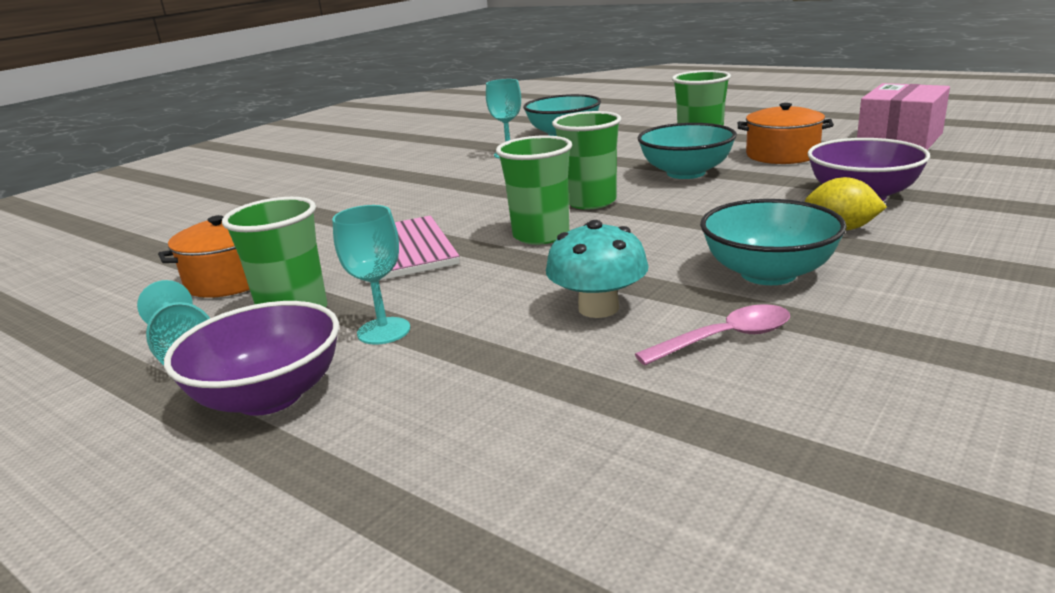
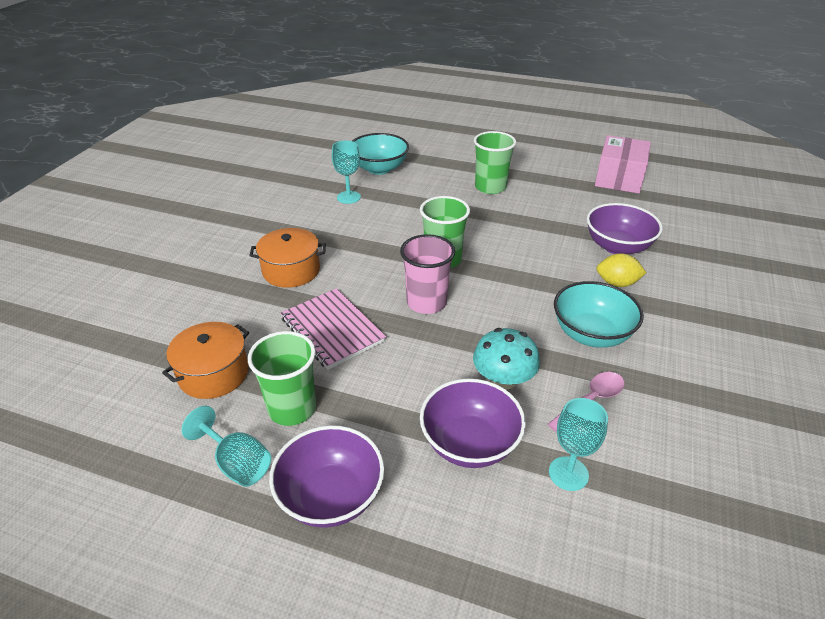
camera: 20 degrees left, 15 degrees up
turquoise goblet [332,205,410,345] -> turquoise goblet moved to [549,398,608,491]
green cup [496,135,572,245] -> pink cup [400,234,455,314]
turquoise bowl [637,123,737,179] -> none
orange pot [738,103,834,164] -> orange pot moved to [249,228,326,288]
none -> purple bowl [420,379,526,468]

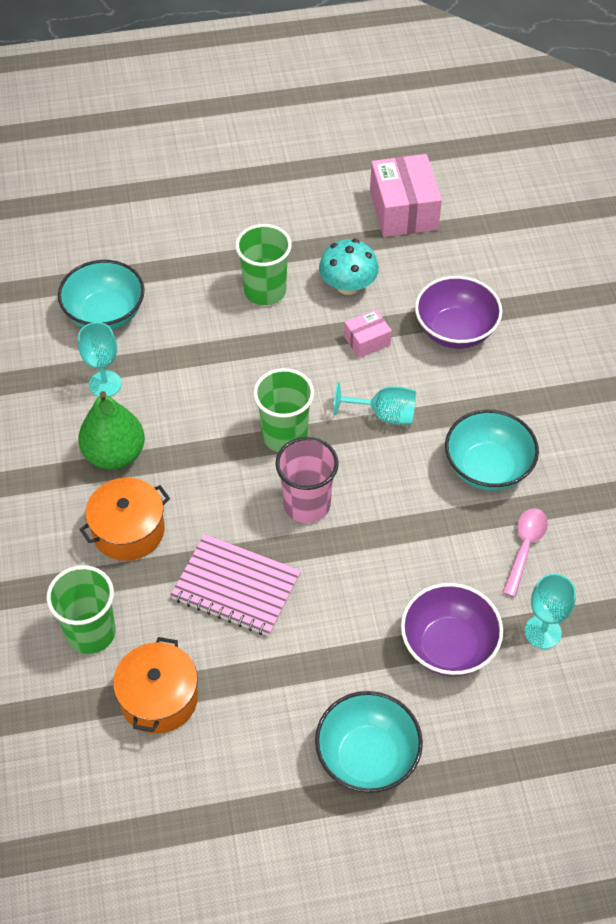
camera: 30 degrees left, 15 degrees up
turquoise goblet [181,406,271,487] -> turquoise goblet moved to [333,382,416,424]
green cup [248,331,316,426] -> green cup moved to [46,565,116,654]
purple bowl [269,425,384,528] -> turquoise bowl [315,691,423,793]
turquoise mushroom [473,328,540,390] -> turquoise mushroom moved to [319,239,379,295]
yellow lemon [597,253,647,287] -> none
none -> green pear [78,391,145,470]
none -> pink box [344,309,392,358]

